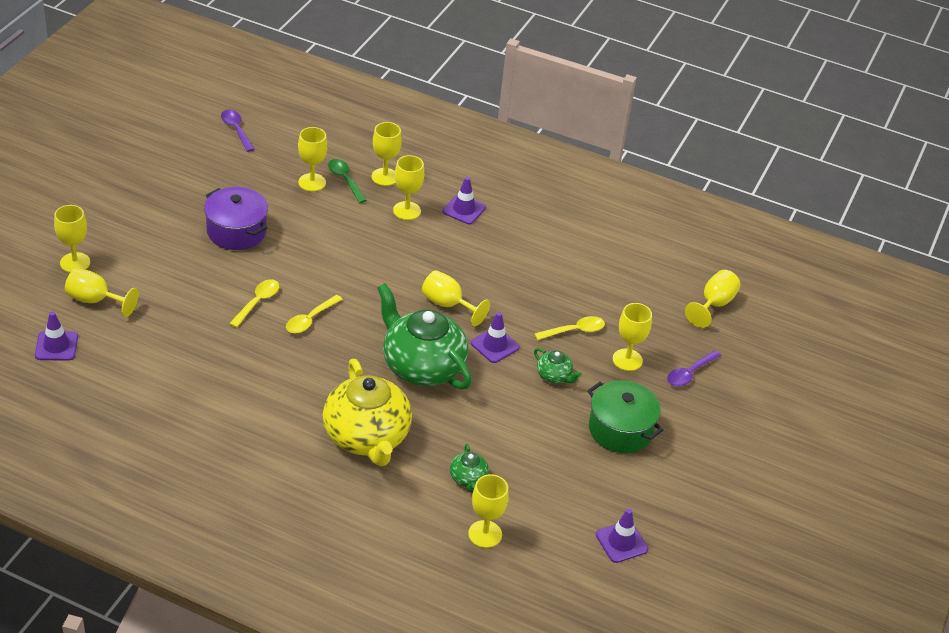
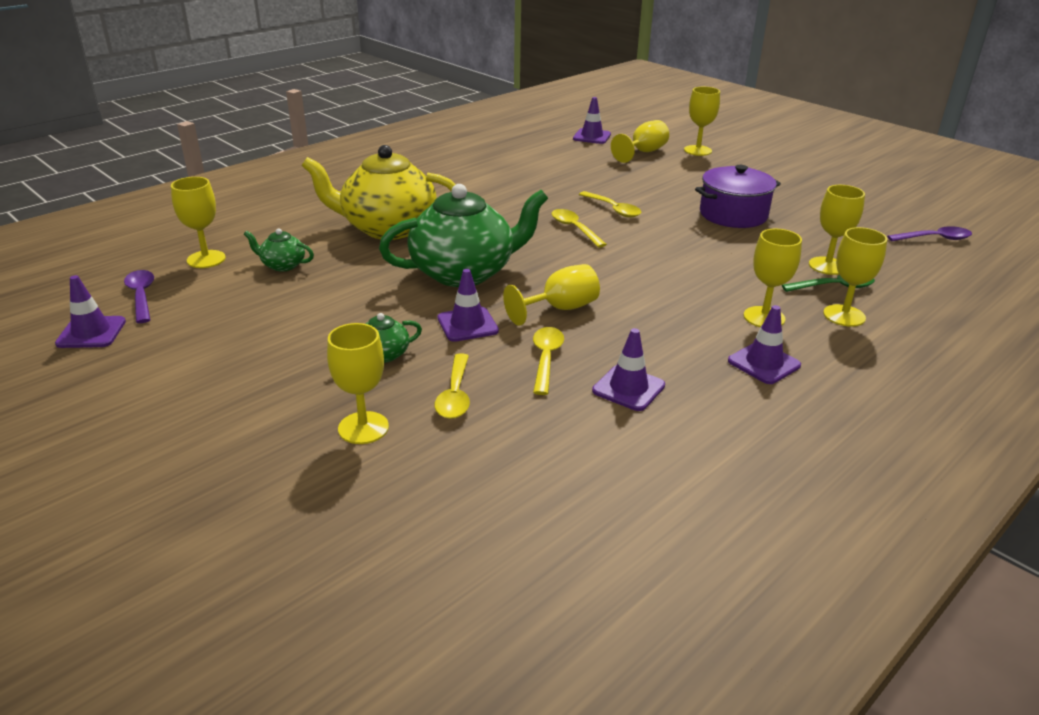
camera: 115 degrees right, 10 degrees down
green pot [587,380,663,453] -> none
purple spoon [667,350,721,387] -> purple spoon moved to [124,270,154,323]
yellow goblet [685,270,741,328] -> none
none -> yellow spoon [533,327,564,395]
none -> purple traffic cone [592,328,665,411]

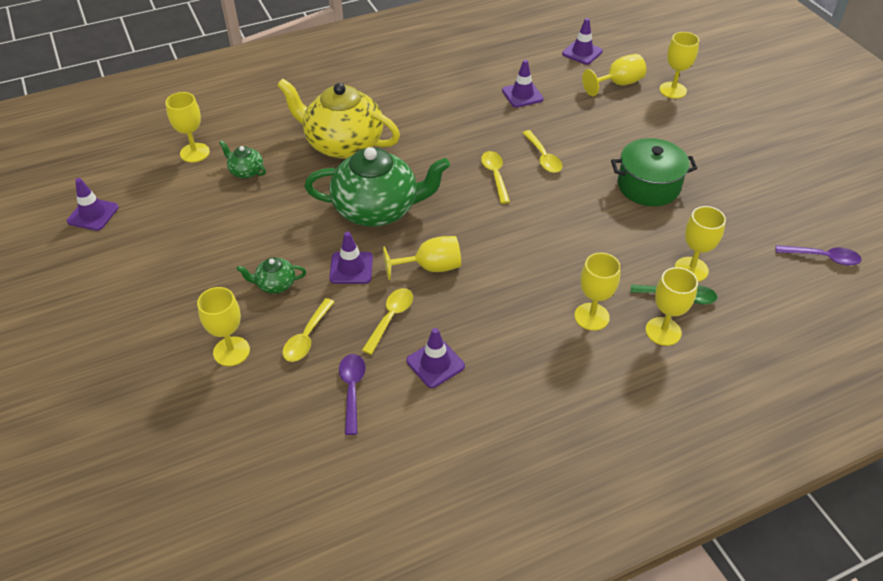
camera: 20 degrees right, 15 degrees up
purple spoon [124,270,154,323] -> purple spoon moved to [339,354,366,435]
purple pot [695,165,781,228] -> green pot [611,138,697,206]
purple traffic cone [728,305,801,384] -> purple traffic cone moved to [502,60,544,108]

